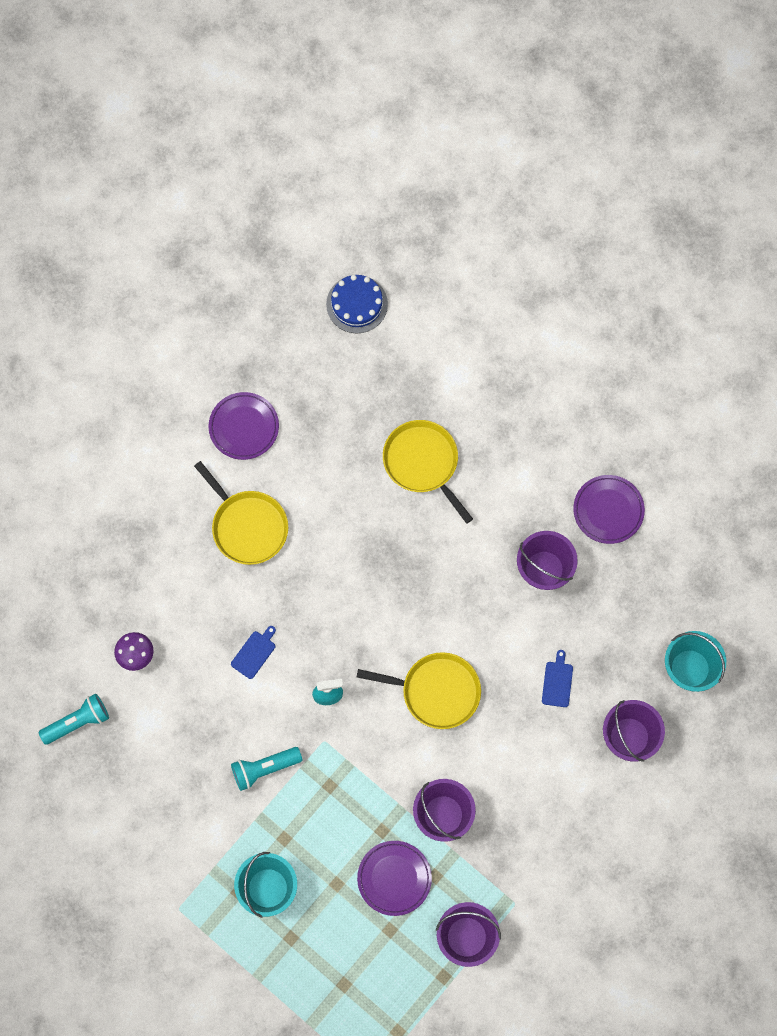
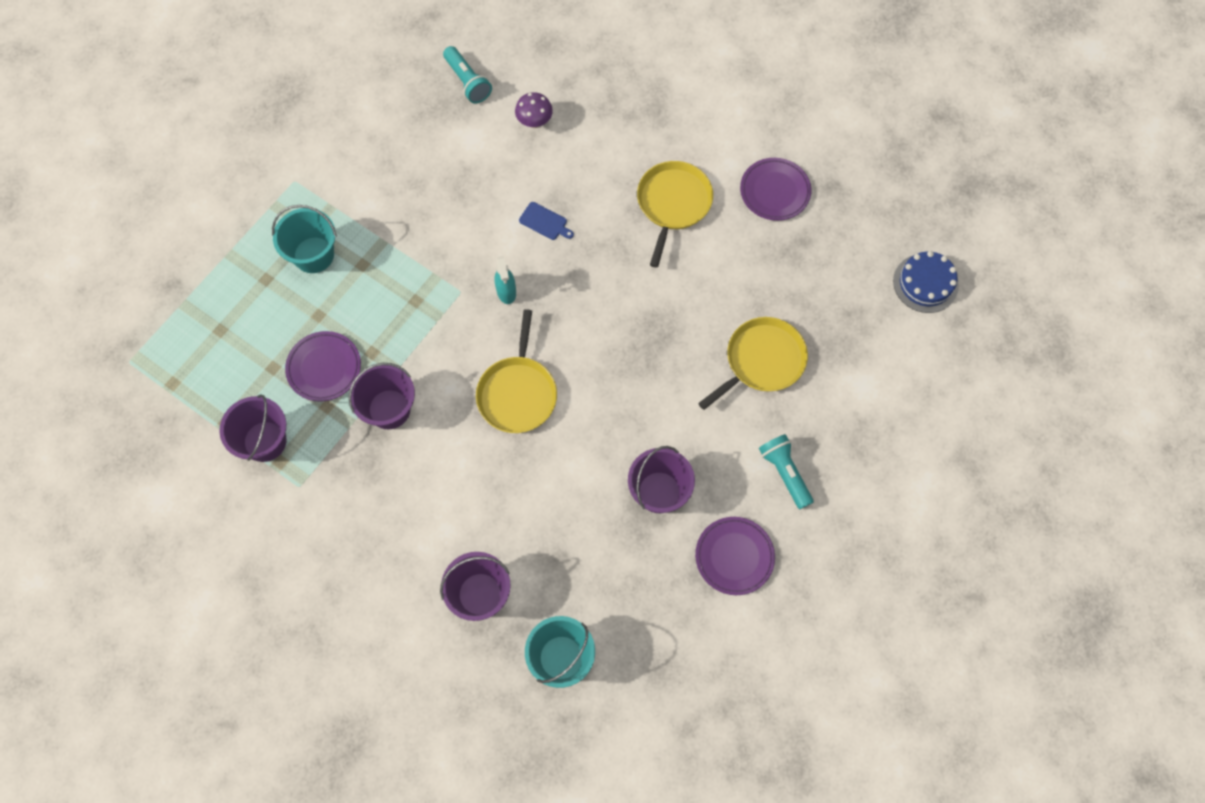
camera: 85 degrees right, 5 degrees down
yellow pan [194,461,288,565] -> yellow pan turned 150 degrees clockwise [637,161,713,268]
turquoise flashlight [231,747,302,791] -> turquoise flashlight moved to [759,434,814,509]
blue cutting board [542,650,573,707] -> none

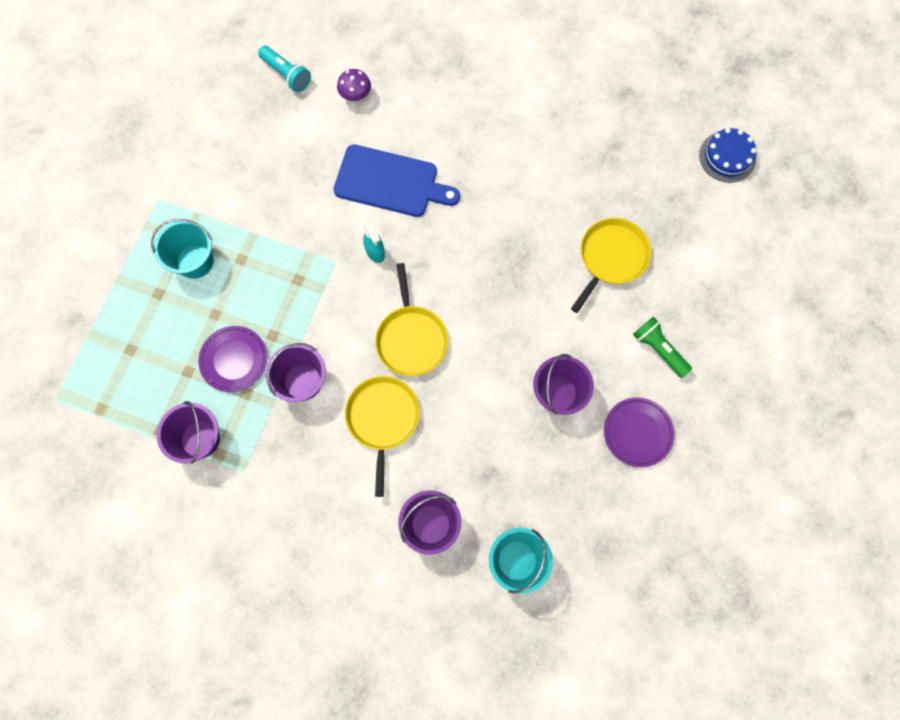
camera: 15 degrees left, 5 degrees up
blue cutting board [519,202,574,240] -> blue cutting board [333,144,460,217], size x2.45
yellow pan [637,161,713,268] -> yellow pan moved to [345,376,420,497]
purple plate [740,158,812,221] -> none
turquoise flashlight [759,434,814,509] -> green flashlight [633,317,692,378]

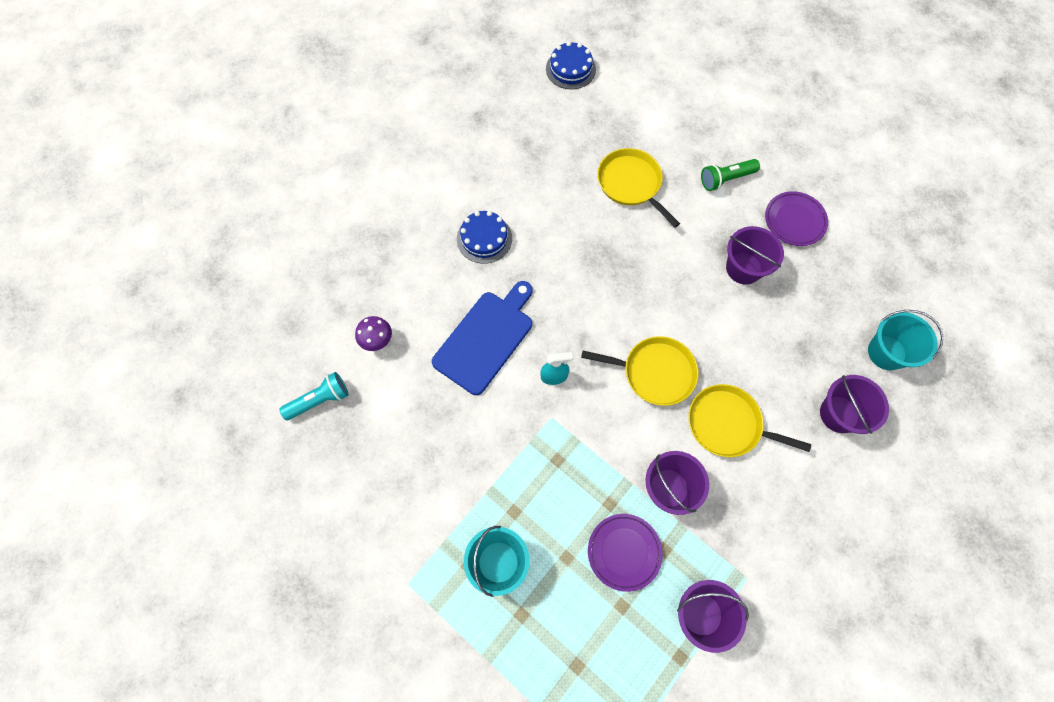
camera: 70 degrees left, 5 degrees down
none -> blue cake [457,211,512,264]

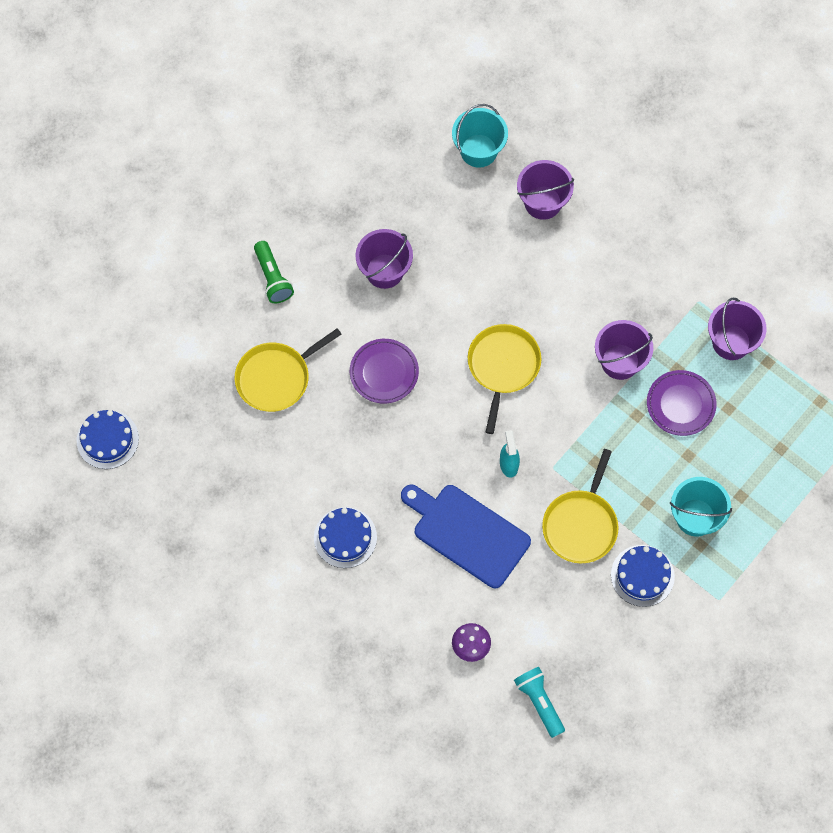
camera: 90 degrees left, 0 degrees up
yellow pan [688,384,811,457] -> yellow pan moved to [542,449,618,563]
purple plate [765,191,828,246] -> purple plate moved to [350,339,419,403]
none -> blue cake [611,545,675,607]

